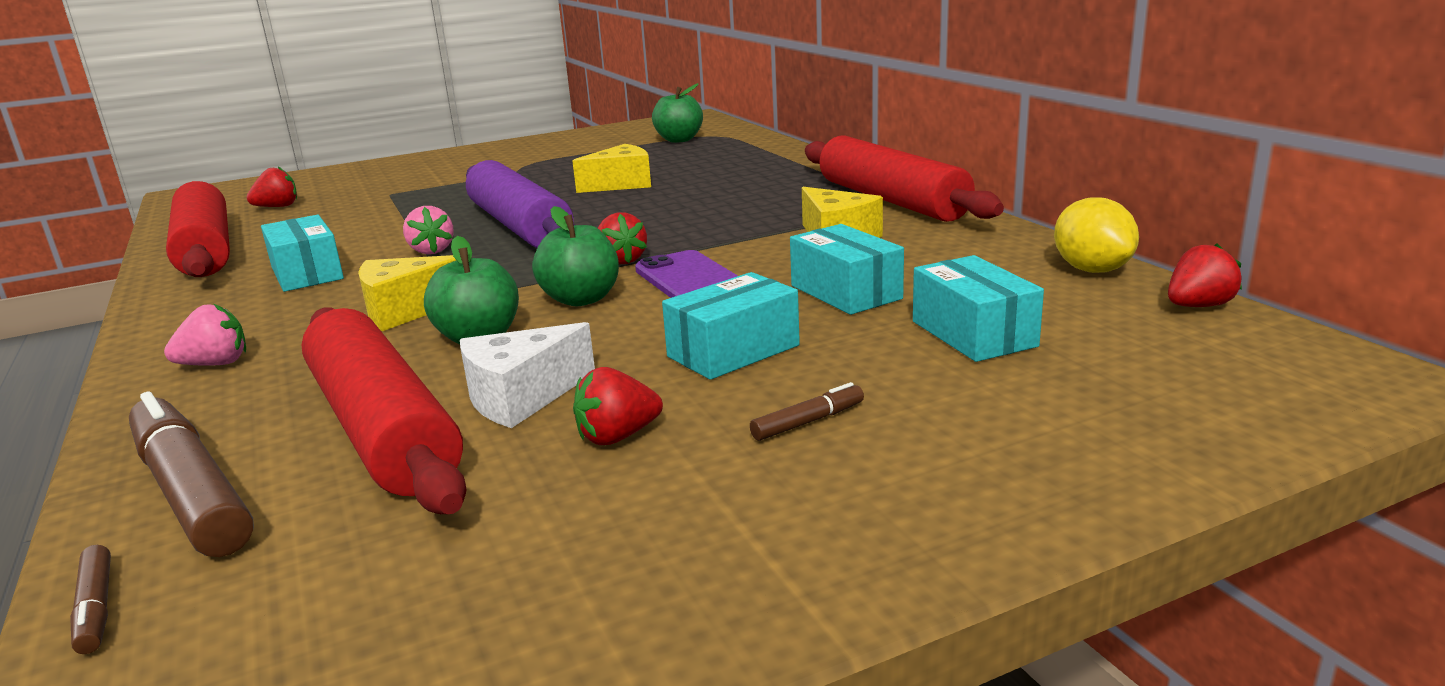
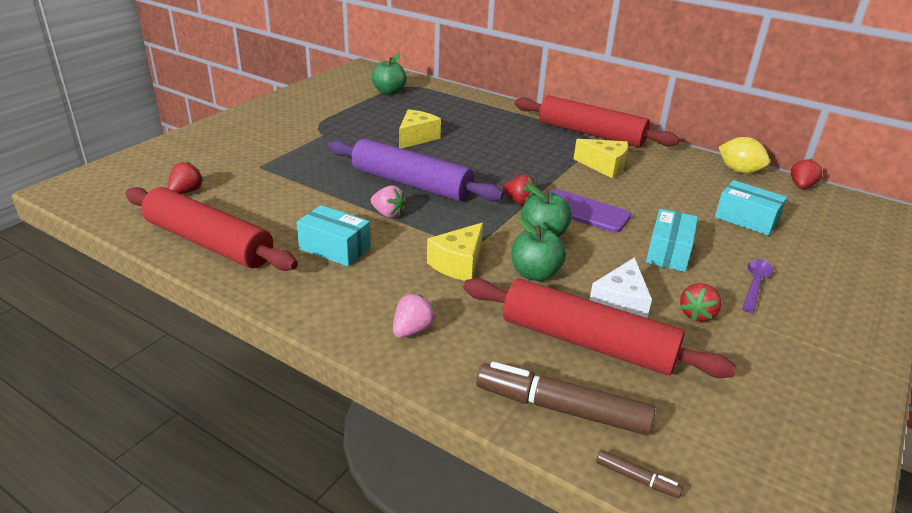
camera: 35 degrees left, 10 degrees up
brown marker [750,382,864,441] -> purple spoon [742,259,773,313]
turquoise box [790,224,904,315] -> none

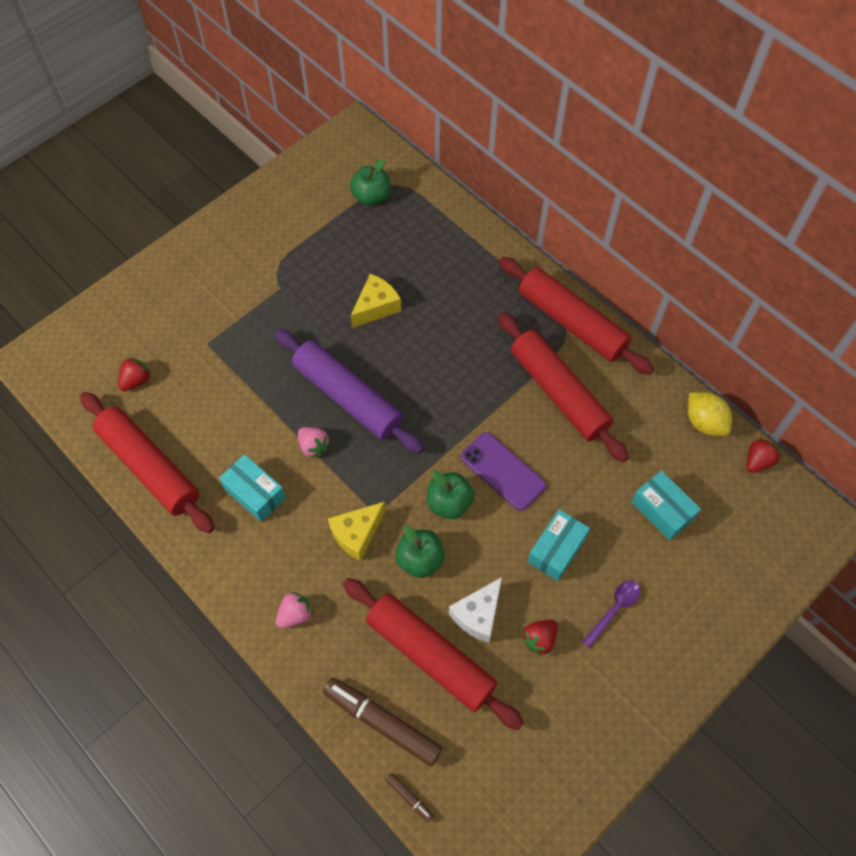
camera: 15 degrees right, 30 degrees up
red strawberry [503,174,537,205] -> none
yellow cheese [574,139,628,178] -> red rolling pin [498,312,629,462]

